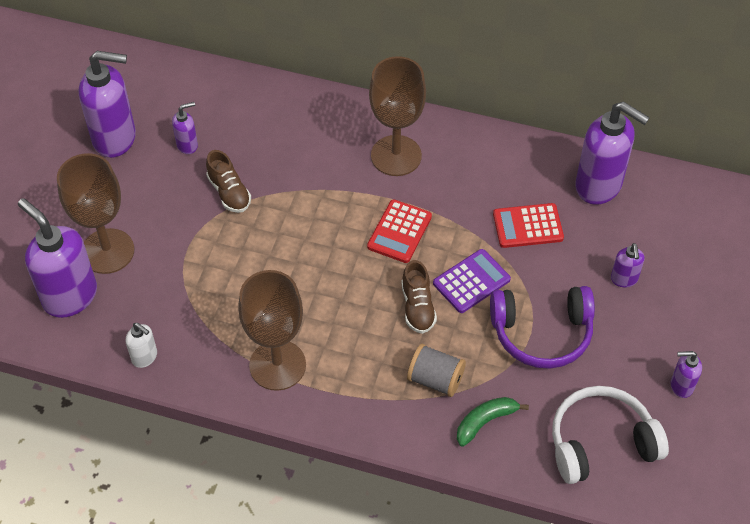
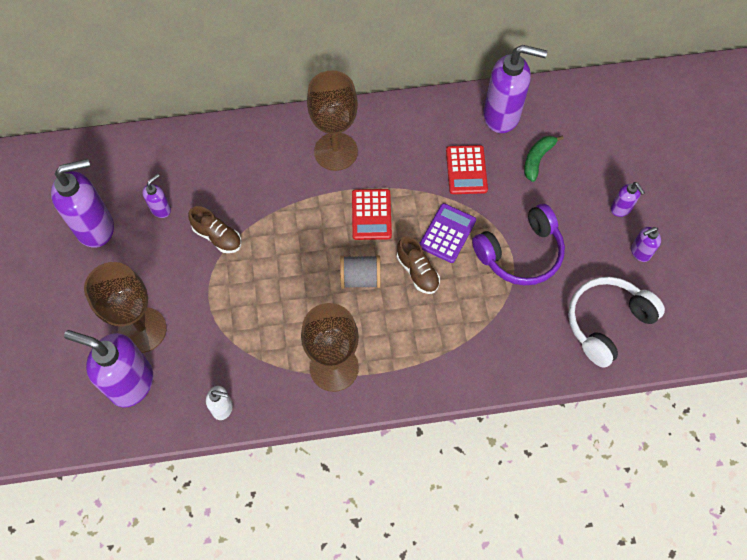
camera: 25 degrees left, 10 degrees up
grey spool [407,344,466,397] -> grey spool moved to [340,255,381,289]
green banana [457,397,529,447] -> green banana moved to [524,135,564,182]
red calculator [493,203,564,248] -> red calculator turned 60 degrees counterclockwise [446,145,488,194]
purple soap dispenser [611,243,645,287] -> purple soap dispenser moved to [611,182,645,217]

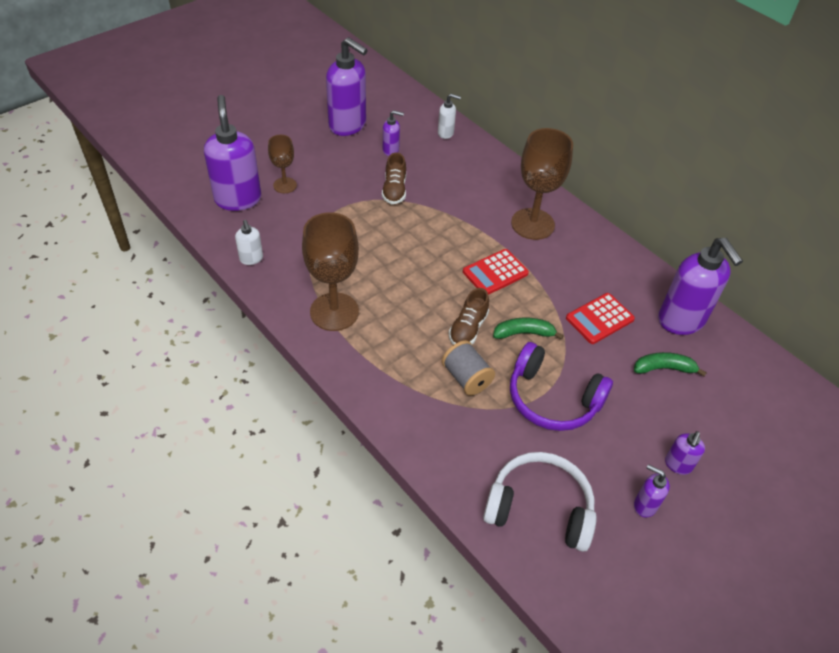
camera: 55 degrees right, 15 degrees down
brown goblet [84,262,167,353] -> brown goblet [268,135,297,193], size x0.55
grey spool [340,255,381,289] -> grey spool moved to [442,340,495,396]
purple calculator [419,203,476,263] -> green banana [493,318,564,340]
none -> white soap dispenser [438,94,461,139]

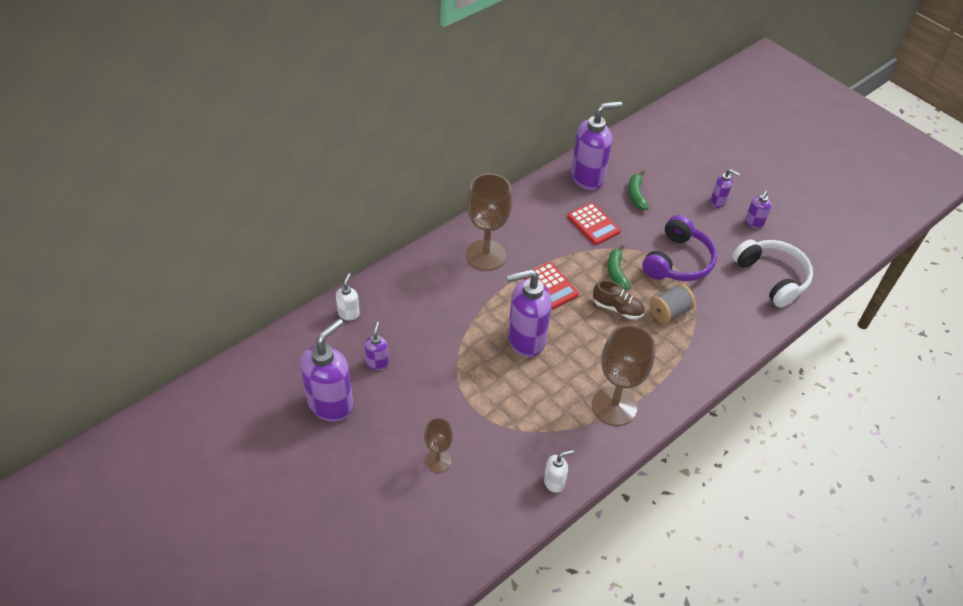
camera: 90 degrees left, 0 degrees up
purple soap dispenser [204,95,261,211] -> purple soap dispenser moved to [506,269,552,357]
brown shoe [382,152,406,204] -> none
white headphones [483,452,597,552] -> white headphones turned 135 degrees clockwise [732,239,813,308]

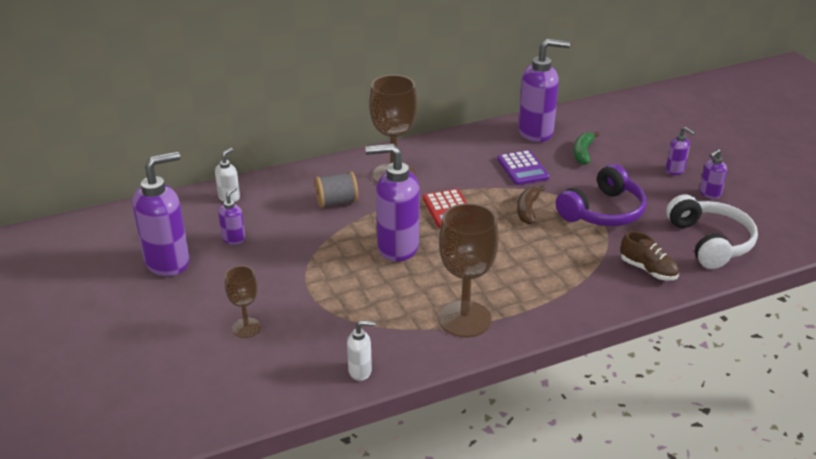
camera: 20 degrees right, 15 degrees down
red calculator [567,203,621,245] -> purple calculator [497,150,550,185]
brown shoe [593,280,645,319] -> brown shoe moved to [621,231,680,280]
green banana [607,245,631,290] -> brown banana [517,186,545,225]
grey spool [649,284,695,324] -> grey spool moved to [315,171,358,208]

